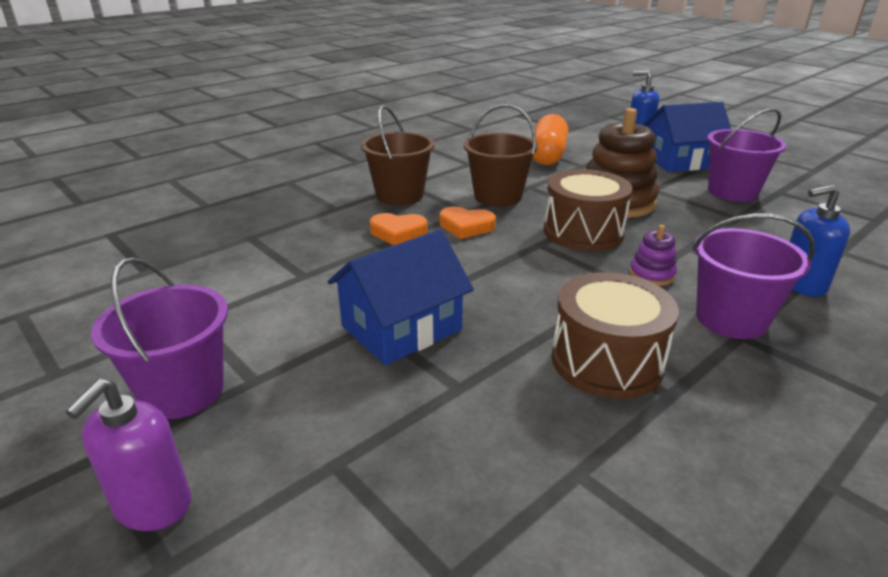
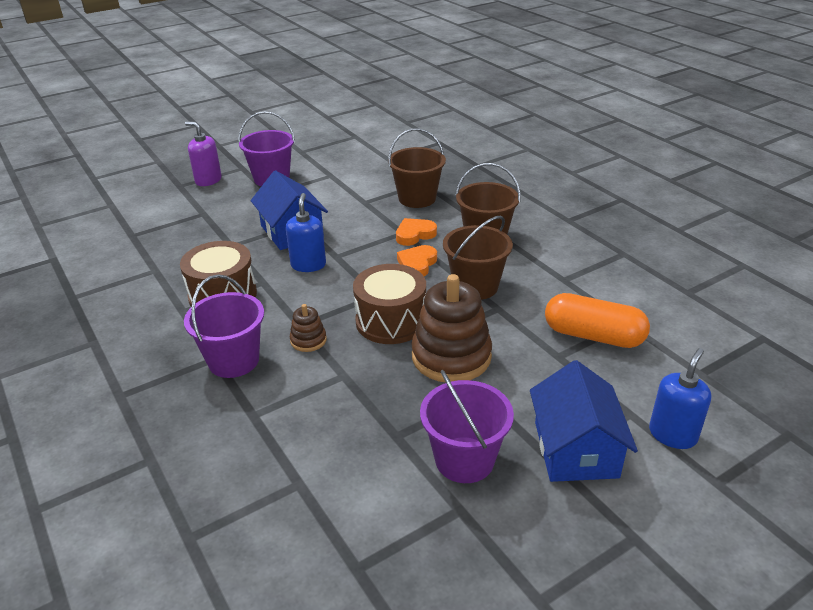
camera: 100 degrees right, 5 degrees up
orange heart [370,213,428,246] -> orange heart turned 45 degrees clockwise [396,218,437,246]
purple stacking toy [629,225,677,286] -> brown stacking toy [290,304,327,352]
blue soap dispenser [789,185,850,297] -> blue soap dispenser moved to [286,193,326,272]
none -> brown bucket [388,128,446,208]

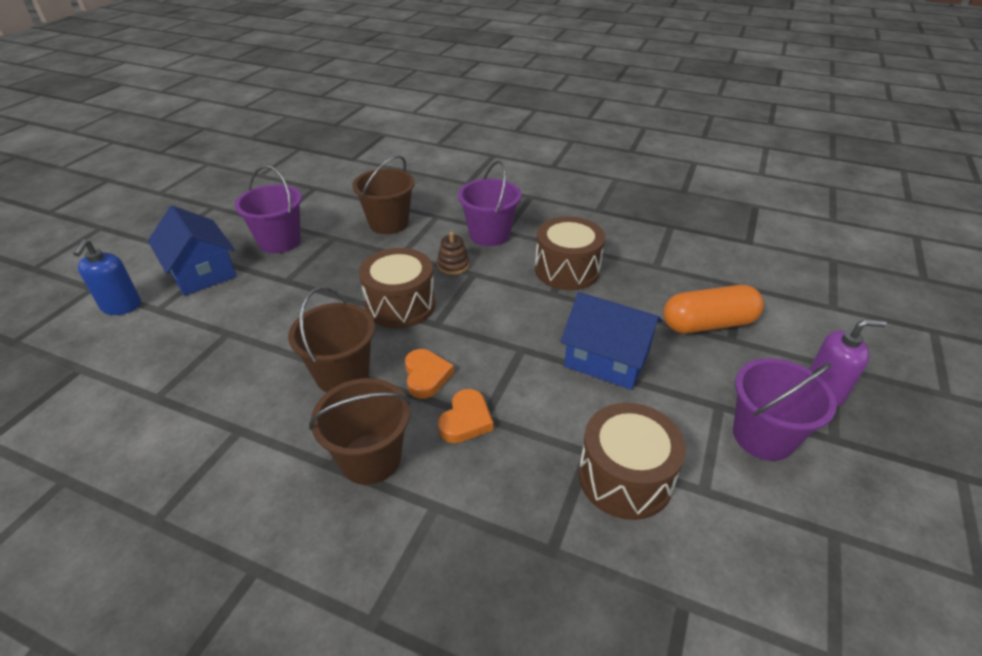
camera: 145 degrees right, 5 degrees up
blue soap dispenser [286,193,326,272] -> none
brown bucket [388,128,446,208] -> brown bucket moved to [352,155,415,234]
brown stacking toy [411,274,492,382] -> none
orange capsule [545,293,650,348] -> orange capsule moved to [664,285,764,334]
none -> brown drum [579,403,686,520]

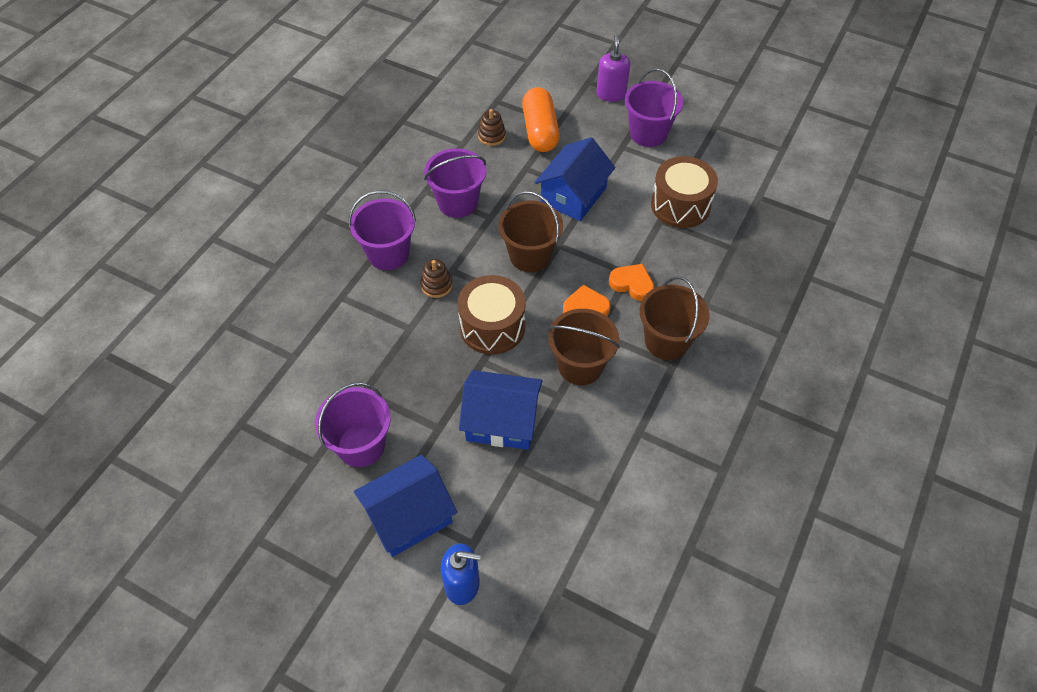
camera: 85 degrees left, 15 degrees up
brown bucket [352,155,415,234] -> brown bucket moved to [499,191,563,272]
brown drum [535,217,605,290] -> purple bucket [424,148,486,218]
none -> blue house [459,370,542,450]
none -> brown stacking toy [478,109,506,146]

